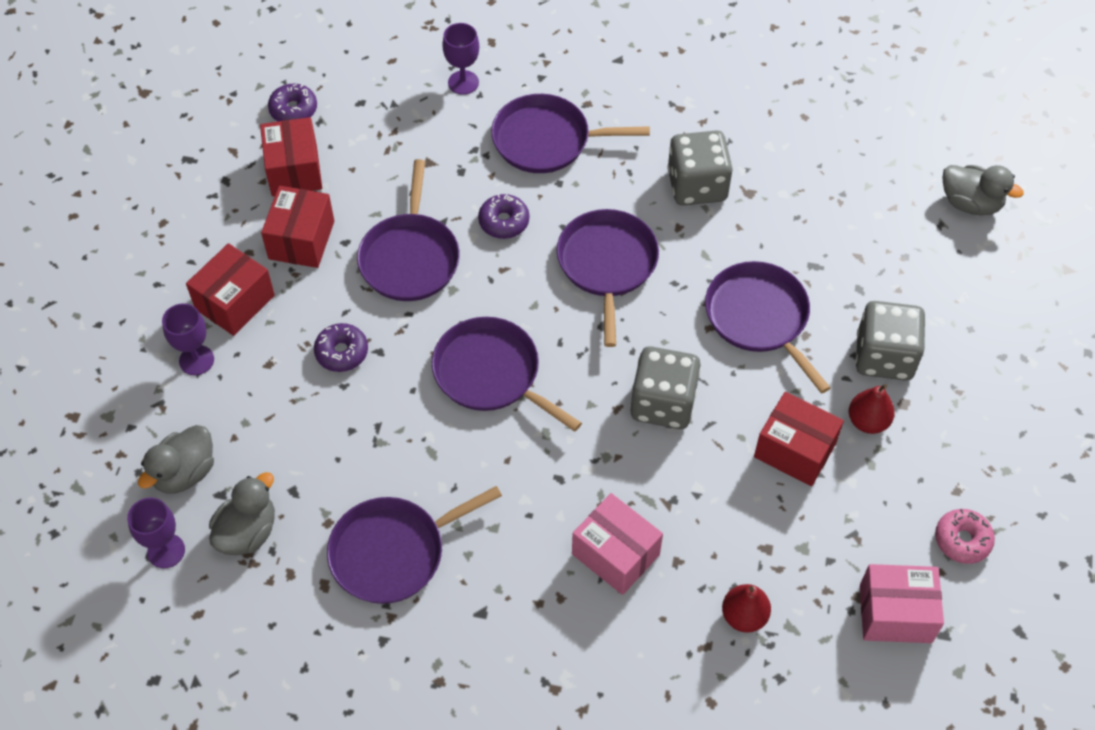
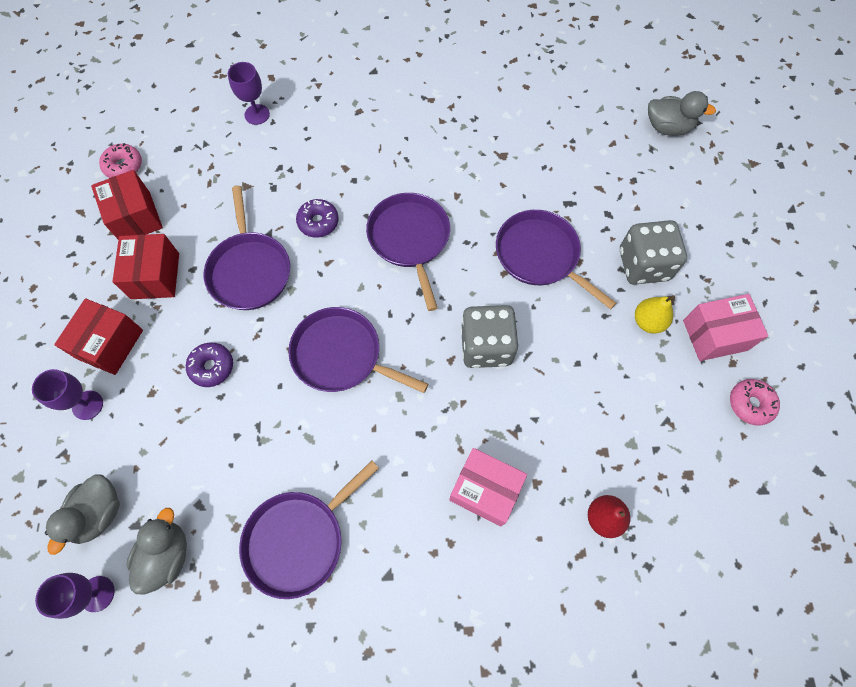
camera: 15 degrees left, 10 degrees up
purple donut [268,84,317,122] -> pink donut [99,143,142,178]
purple pan [491,94,650,173] -> none
grey dice [668,130,733,206] -> none
red box [754,392,844,486] -> none
red pear [849,384,895,434] -> yellow pear [635,295,675,334]
pink box [860,564,944,643] -> pink box moved to [683,294,768,361]

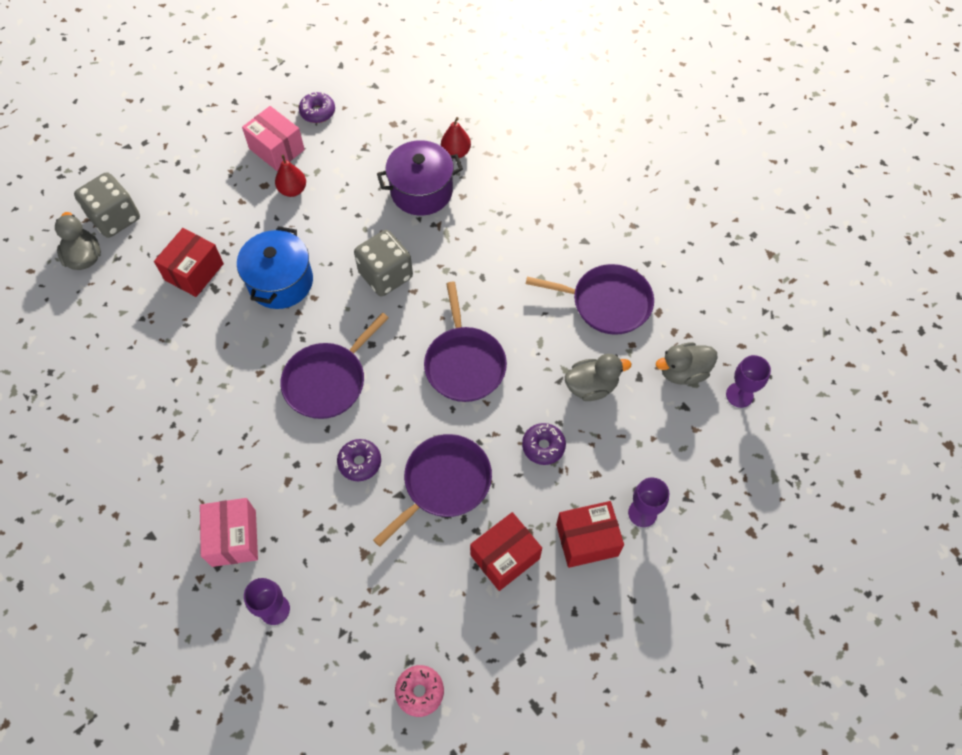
camera: 125 degrees left, 5 degrees down
grey duck [45,474,120,555] -> grey duck moved to [565,354,631,401]
red box [91,170,163,239] -> red box moved to [154,228,224,297]
pink box [449,448,527,526] -> pink box moved to [200,498,258,567]
purple pan [496,210,616,310] -> blue pot [237,226,313,309]
grey dice [620,220,687,285] -> grey dice moved to [74,172,140,238]
yellow pear [635,295,675,334] -> red pear [275,155,306,197]
pink donut [730,379,780,426] -> purple donut [299,92,335,123]
none -> purple pot [377,140,463,216]

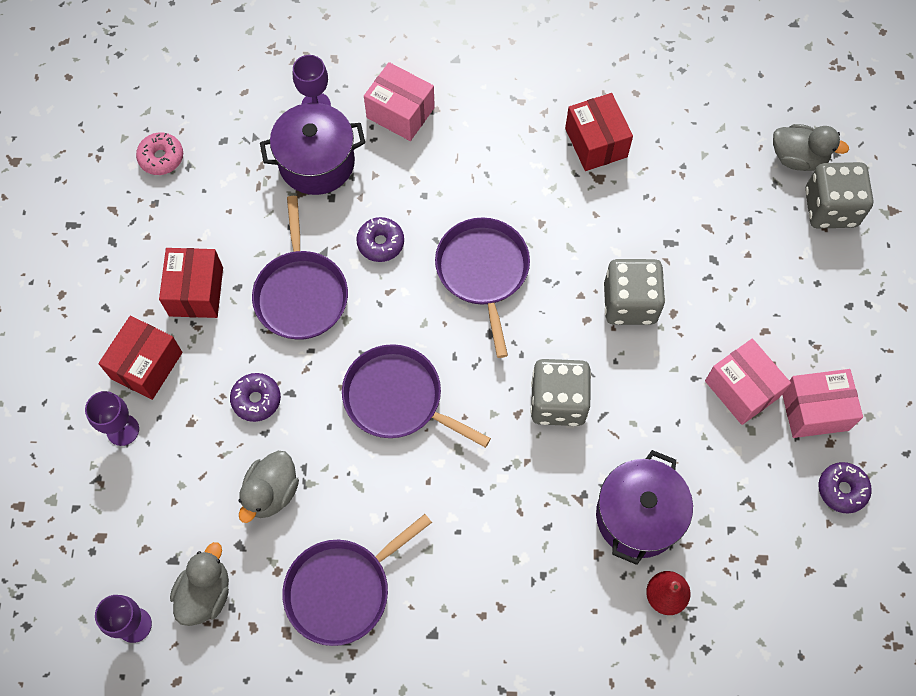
camera: 130 degrees right, 5 degrees up
red box [154,228,224,297] -> red box moved to [565,93,633,171]
blue pot [237,226,313,309] -> grey dice [604,259,665,325]
red pear [275,155,306,197] -> pink box [705,339,791,425]
none -> purple pot [260,103,365,195]

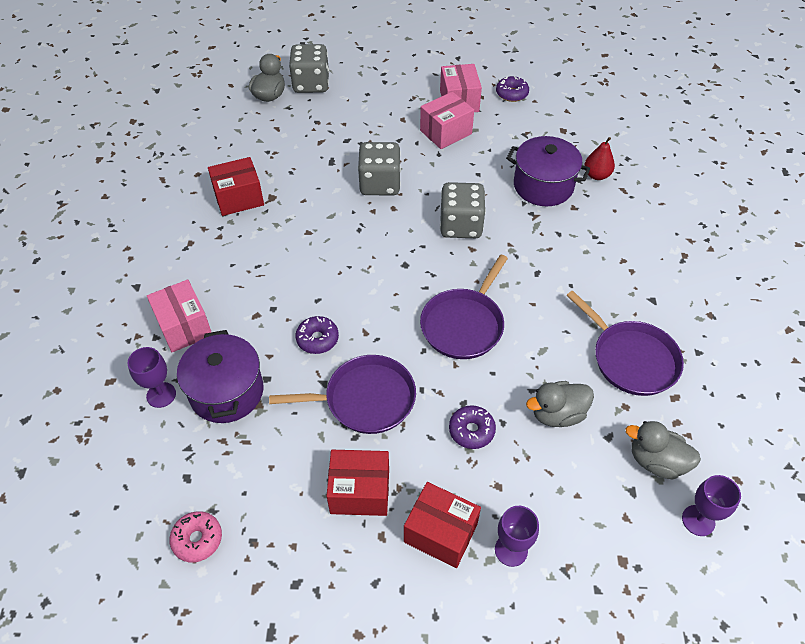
camera: 90 degrees left, 15 degrees down
grey duck [239,451,299,523] -> grey duck turned 135 degrees clockwise [526,381,594,427]
pink box [364,62,435,141] -> pink box turned 60 degrees counterclockwise [147,279,211,352]
purple pan [435,217,530,358] -> none

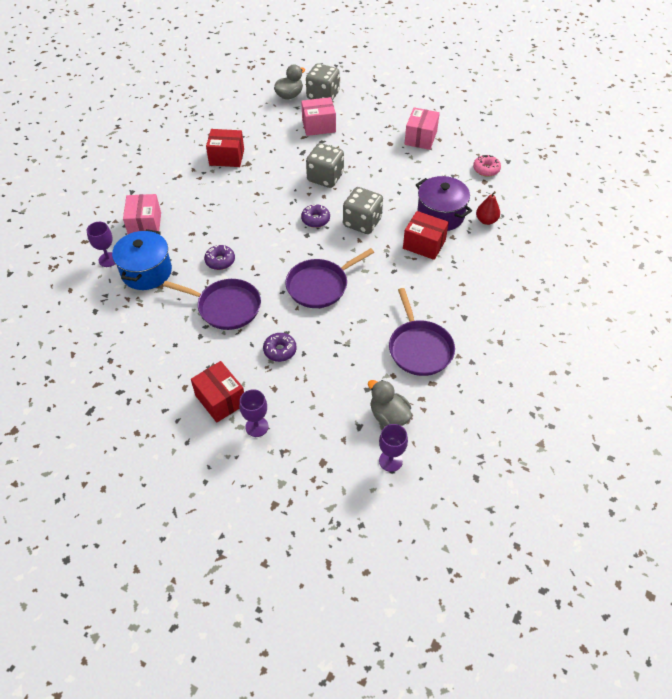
camera: 25 degrees right, 0 degrees up
pink donut [169,511,222,562] -> pink donut moved to [473,155,501,177]
purple pot [177,330,263,423] -> blue pot [112,229,172,290]
red box [327,450,389,516] -> red box moved to [403,211,449,260]
pink box [420,92,474,149] -> pink box moved to [301,97,336,136]
purple donut [496,76,529,102] -> purple donut moved to [301,204,330,228]
grey duck [526,381,594,427] -> none

